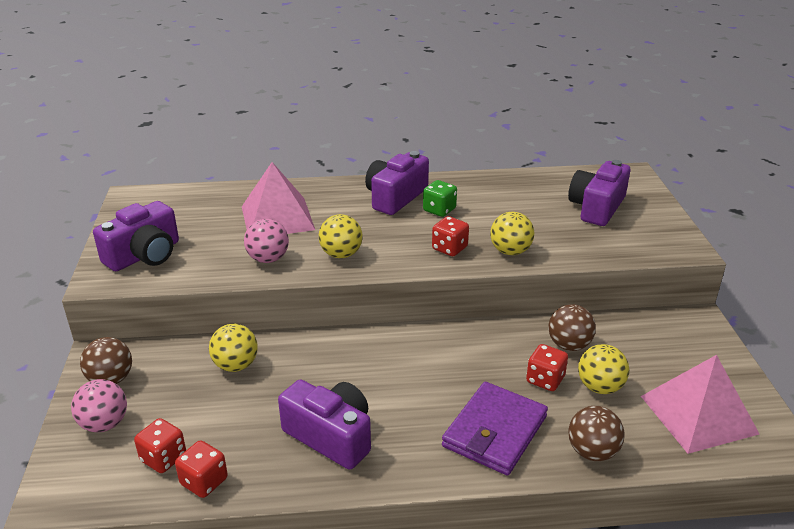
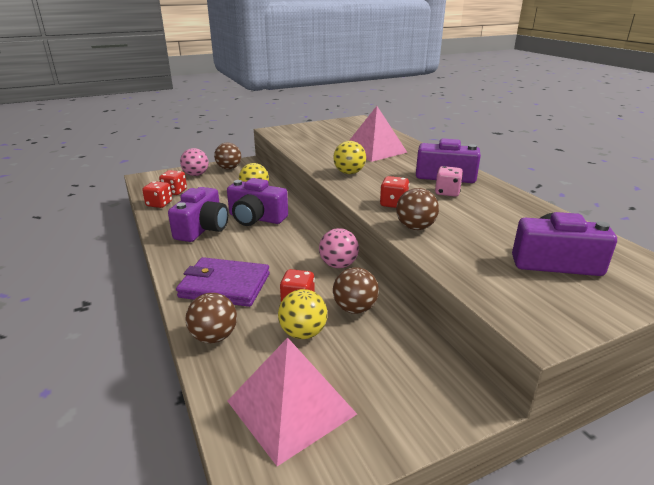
camera: 70 degrees right, 5 degrees down
purple camera [93,201,179,271] -> purple camera moved to [227,178,288,226]
pink ball [244,219,289,263] -> pink ball moved to [319,228,359,268]
green dice [423,180,457,217] -> pink dice [435,166,463,197]
yellow ball [490,212,535,255] -> brown ball [396,188,439,230]

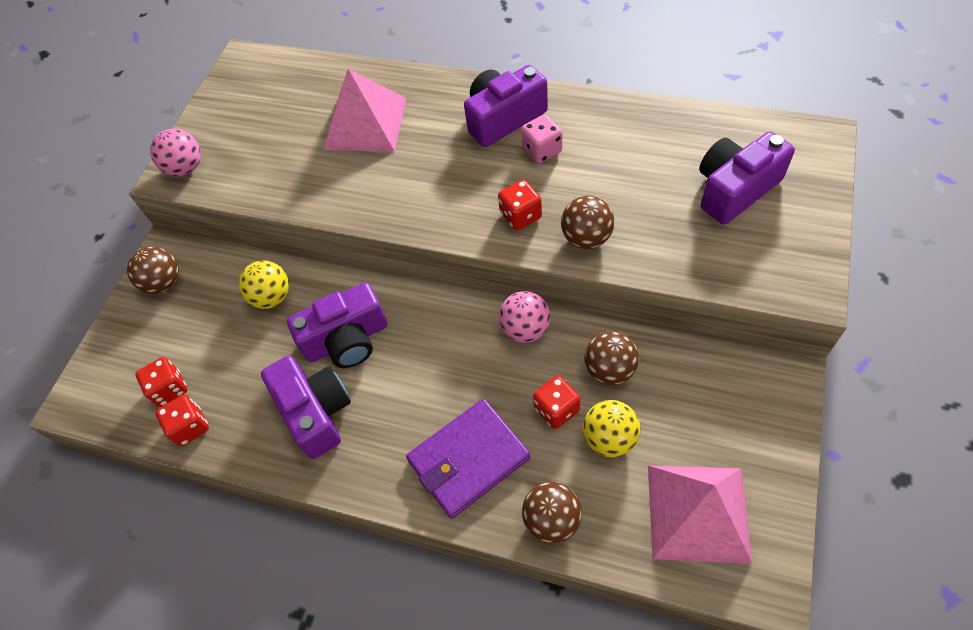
camera: 40 degrees left, 30 degrees up
pink ball [180,148,209,176] -> pink ball moved to [150,128,201,176]
yellow ball [333,141,366,174] -> none

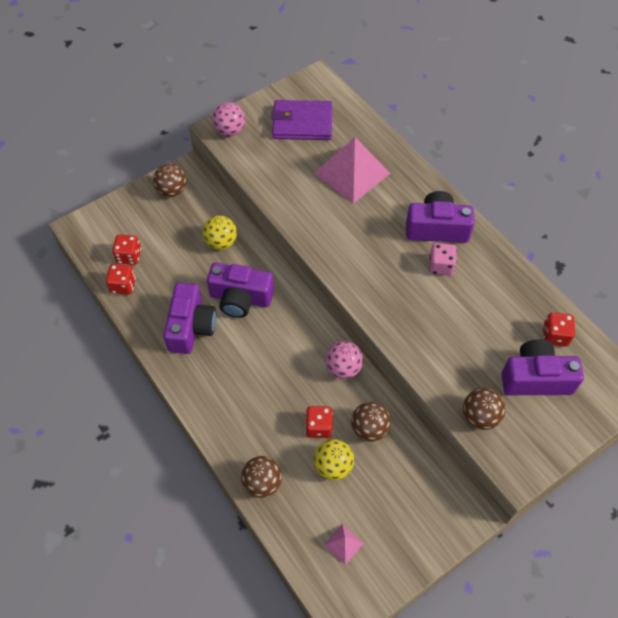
camera: 30 degrees right, 0 degrees up
purple wallet [406,399,530,519] -> purple wallet moved to [271,100,332,140]
red dice [498,180,542,231] -> red dice moved to [543,313,575,347]
brown ball [561,196,614,249] -> brown ball moved to [463,388,506,430]
pink pyramid [648,466,752,564] -> pink pyramid [324,524,364,565], size x0.43

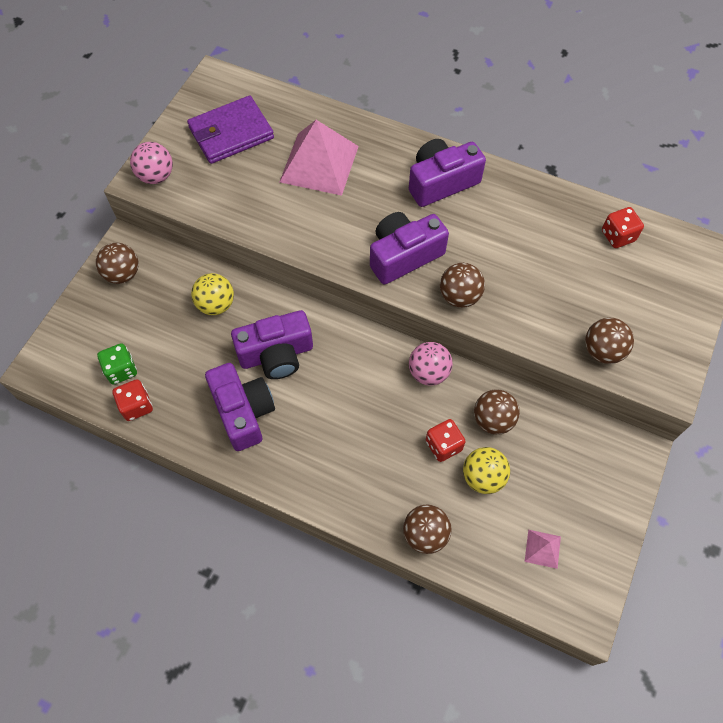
camera: 30 degrees left, 5 degrees up
red dice [112,235,141,265] -> green dice [97,343,137,385]
pink dice [429,243,457,275] -> none
purple camera [501,339,584,395] -> purple camera moved to [370,212,449,284]
none -> brown ball [440,263,485,308]

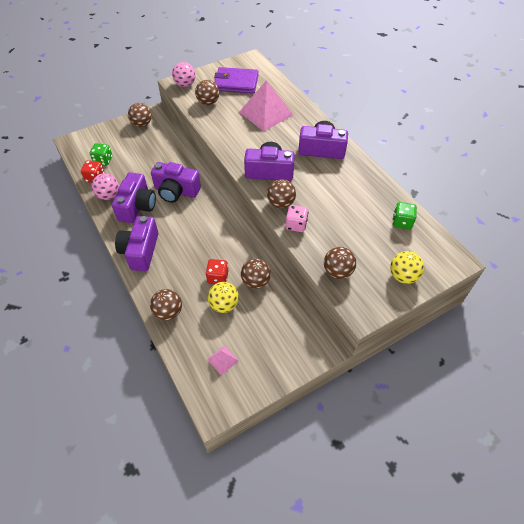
camera: 35 degrees right, 10 degrees down
yellow ball [191,273,234,315] -> yellow ball moved to [390,251,424,284]
pink ball [409,342,453,386] -> pink ball moved to [91,173,119,200]
red dice [602,207,644,248] -> green dice [393,202,417,229]
none -> purple camera [115,216,158,271]
none -> brown ball [195,80,219,105]
none -> pink dice [286,205,308,232]

